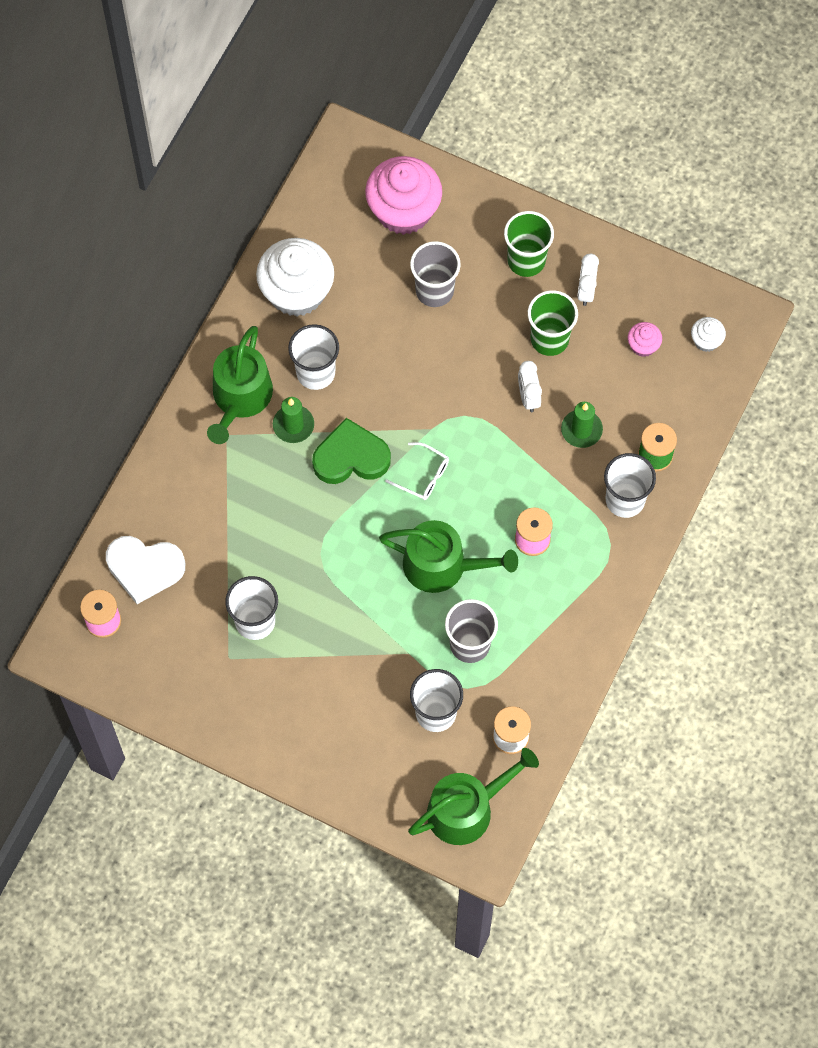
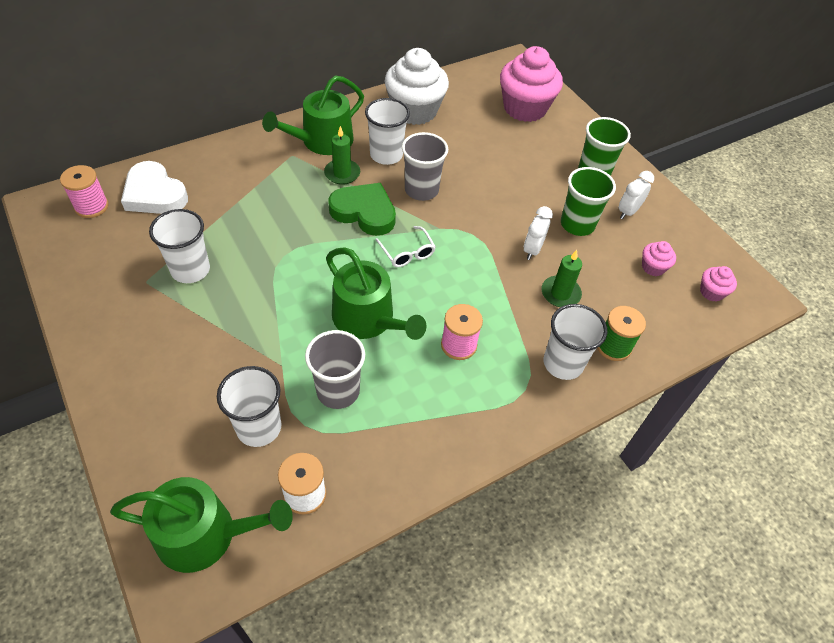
camera: 30 degrees right, 15 degrees down
grey cup [410,241,461,307] -> grey cup moved to [402,132,448,201]
white cupcake [691,317,726,352] -> pink cupcake [700,266,737,302]

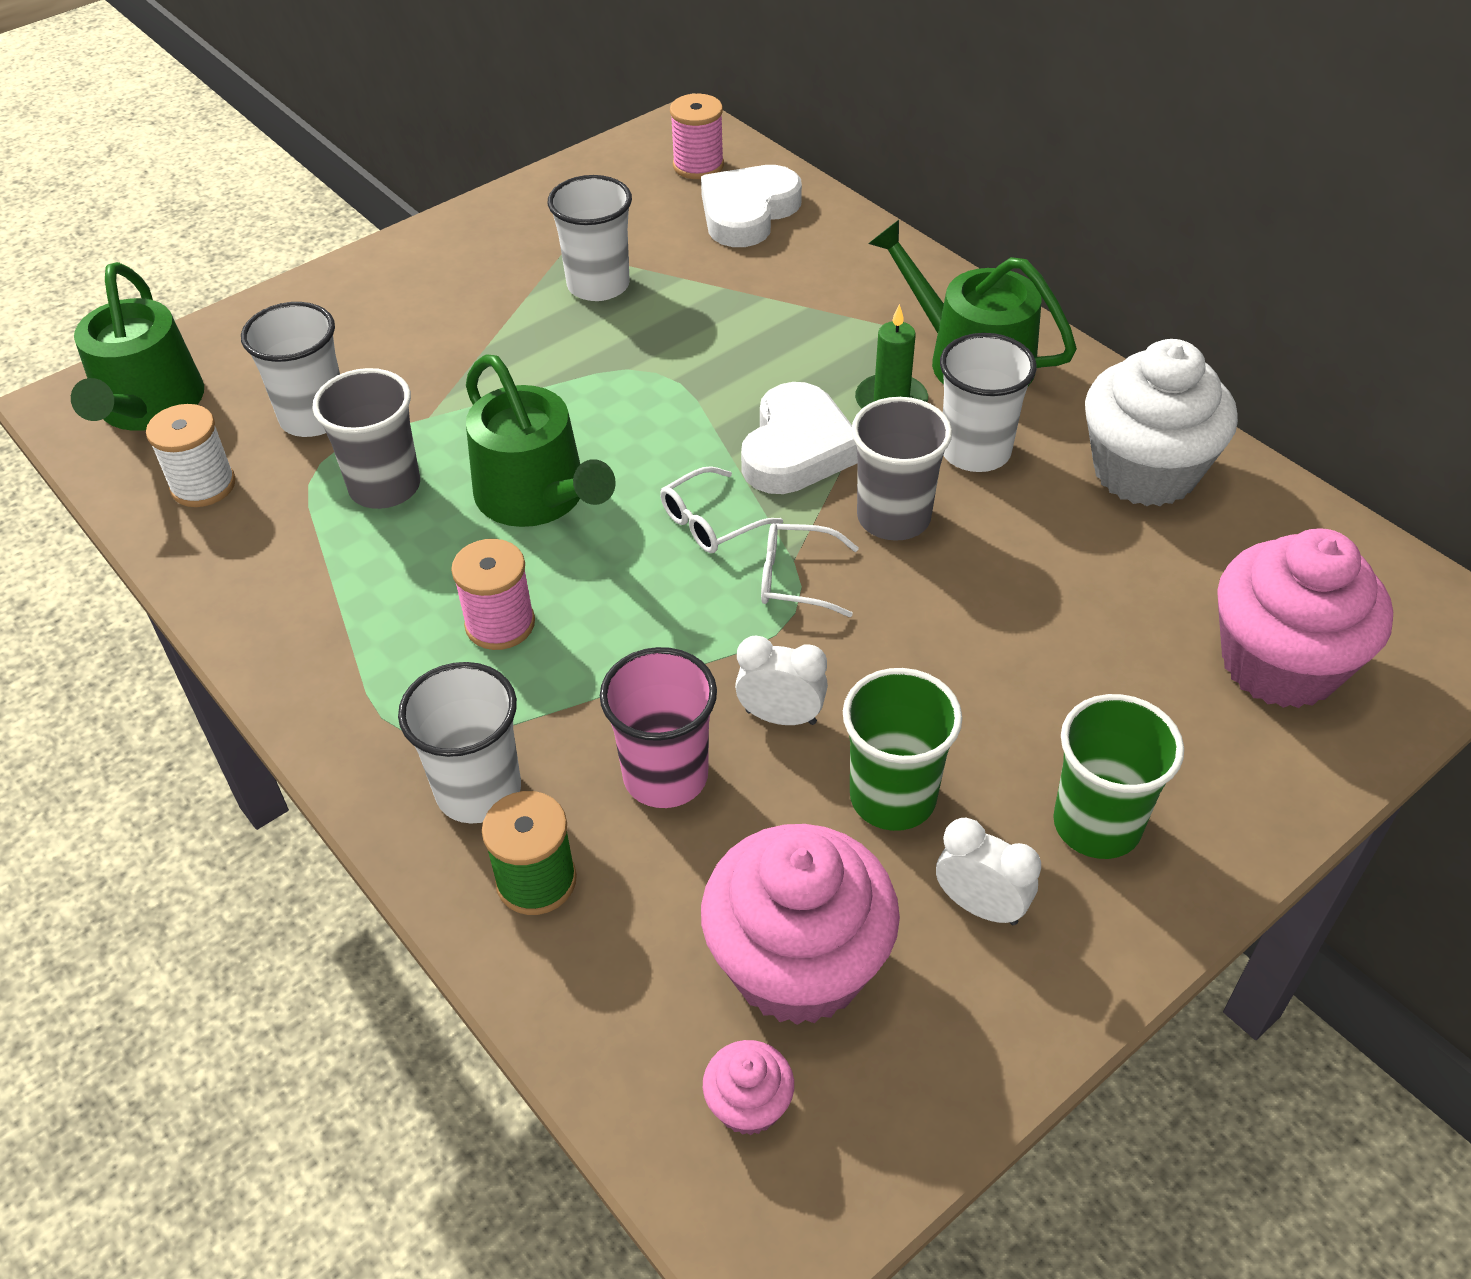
camera: 85 degrees right, 5 degrees down
green watering can [326,247,426,340] -> green watering can turned 75 degrees counterclockwise [466,354,616,527]
green heart [328,183,396,236] -> white heart [741,382,858,494]
green candle [542,250,582,307] -> pink cup [600,647,717,808]
pink cupcake [642,241,676,276] -> pink cupcake [701,824,900,1025], size x2.24
none -> white glasses [761,523,859,617]

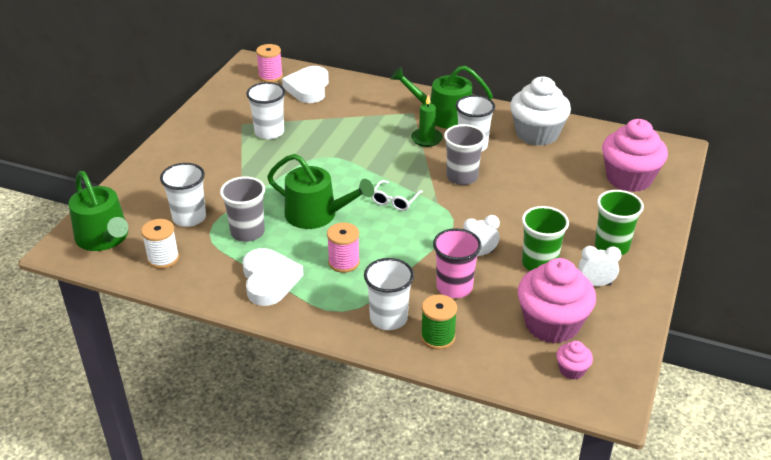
camera: 30 degrees left, 10 degrees down
white heart [741,382,858,494] -> white heart moved to [242,248,304,306]
white glasses [761,523,859,617] -> none

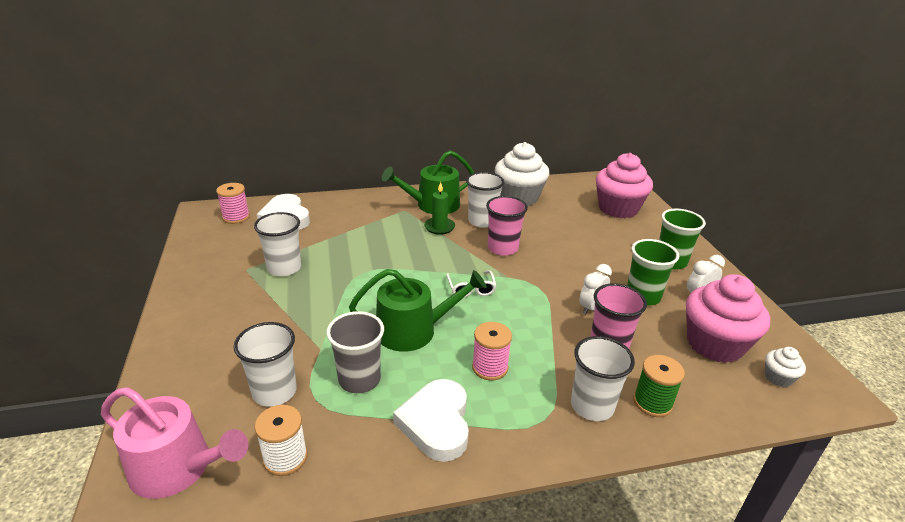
camera: 35 degrees left, 5 degrees down
green watering can [69,171,128,251] -> pink watering can [101,387,248,499]
white heart [242,248,304,306] -> white heart turned 135 degrees counterclockwise [393,379,469,462]
grey cup [444,124,486,185] -> pink cup [486,196,528,256]
pink cupcake [556,341,593,380] -> white cupcake [765,347,806,387]

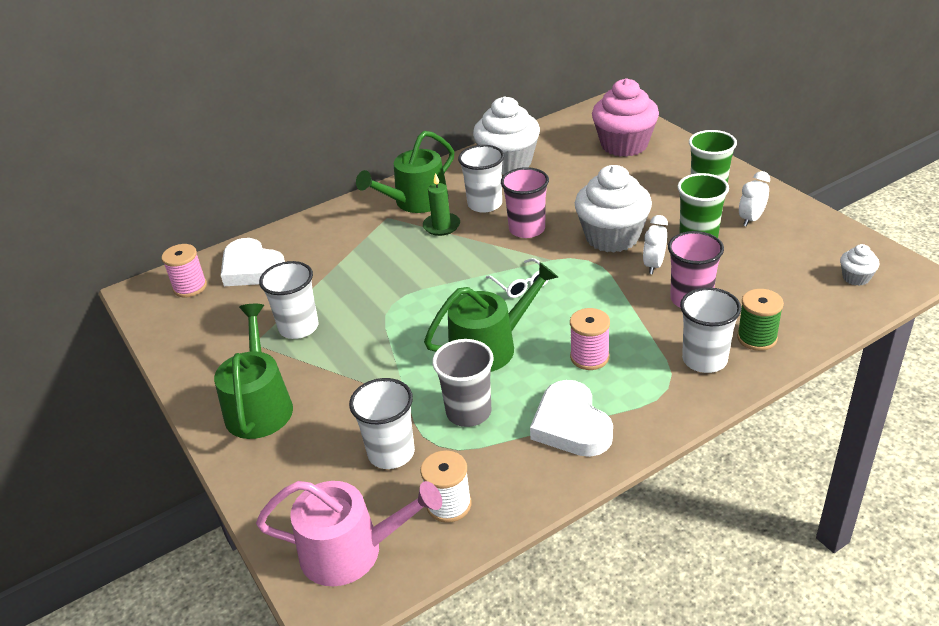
camera: 15 degrees left, 5 degrees up
pink cupcake [686,274,770,363] -> none
none -> green watering can [214,304,293,439]
none -> white cupcake [575,165,652,253]

